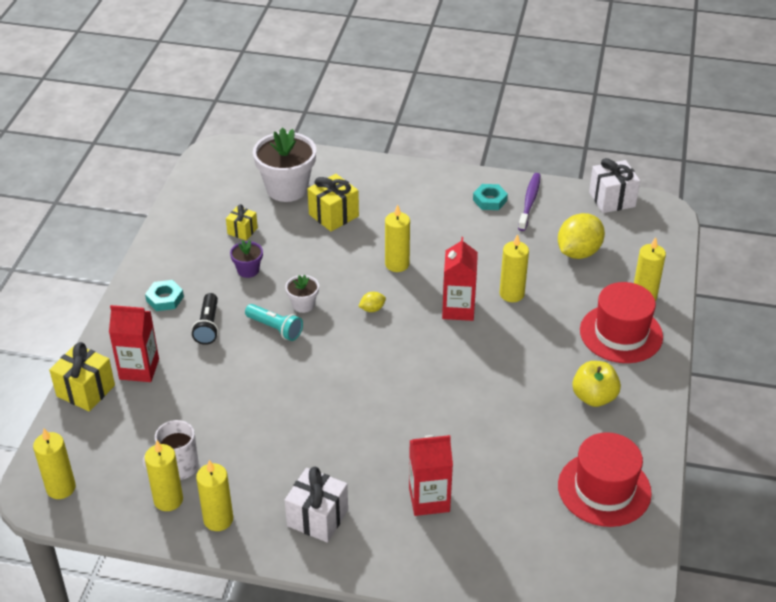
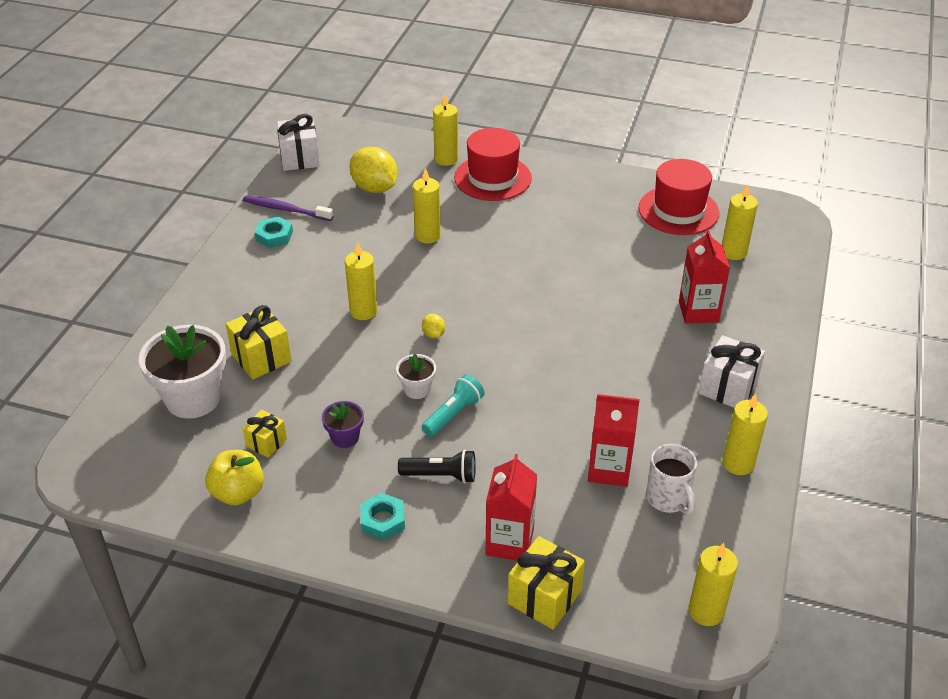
camera: 85 degrees left, 0 degrees up
yellow candle [145,441,183,511] -> yellow candle moved to [722,184,758,260]
red carton [442,237,478,321] -> red carton moved to [588,394,640,487]
yellow apple [572,361,621,407] -> yellow apple moved to [205,450,264,506]

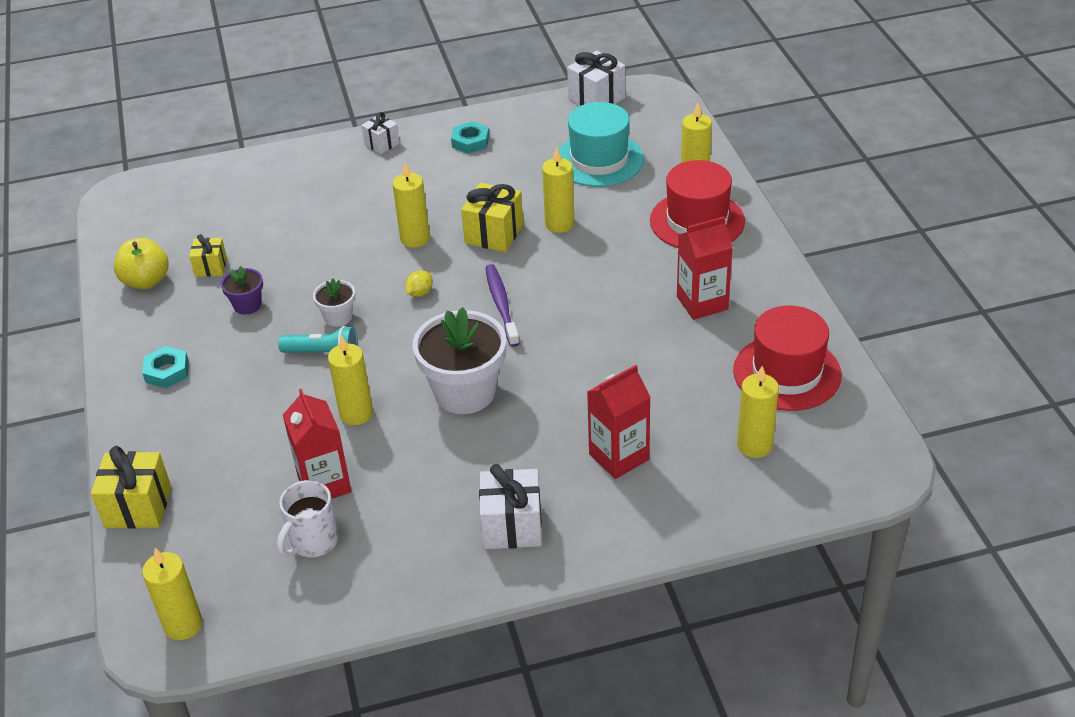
camera: 60 degrees right, 0 degrees up
white flower pot [139,325,226,419] -> white flower pot moved to [413,307,506,414]
yellow gift [226,305,292,380] -> yellow gift moved to [461,183,523,252]
purple toothbrush [243,196,333,221] -> purple toothbrush moved to [485,264,520,347]
yellow lemon [349,147,398,193] -> turquoise hat [558,102,644,187]
black flashlight [398,450,476,483] -> none
red carton [486,454,537,561] -> red carton moved to [677,216,733,320]
yellow candle [722,393,768,475] -> yellow candle moved to [328,335,373,425]
none -> white gift [361,112,400,154]

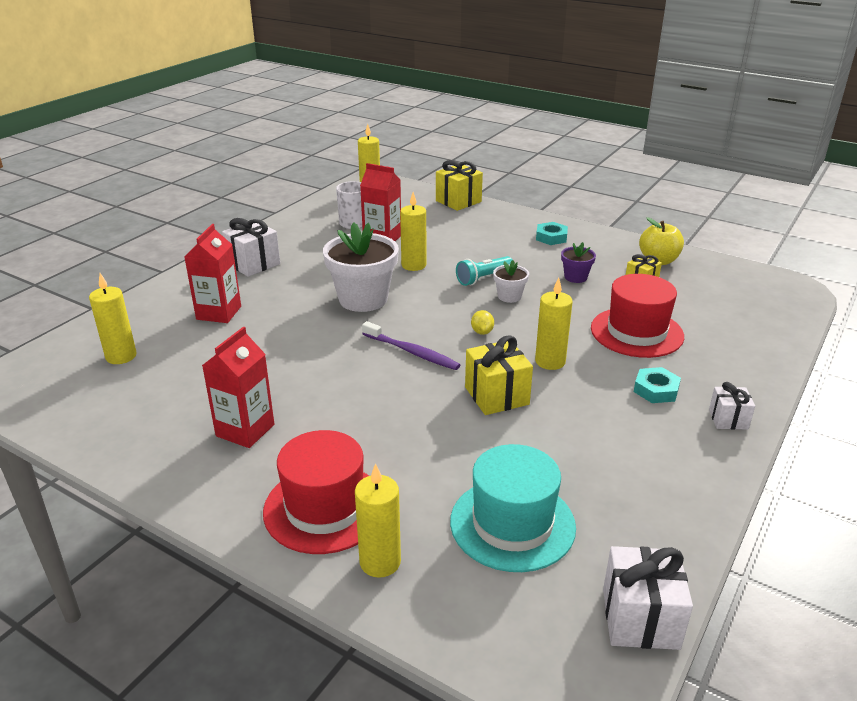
camera: 135 degrees right, 10 degrees down
turquoise nut [451,121,489,154] -> turquoise nut moved to [634,367,681,403]
yellow candle [542,147,575,233] -> none
red hat [733,305,842,411] -> red hat moved to [591,274,684,358]

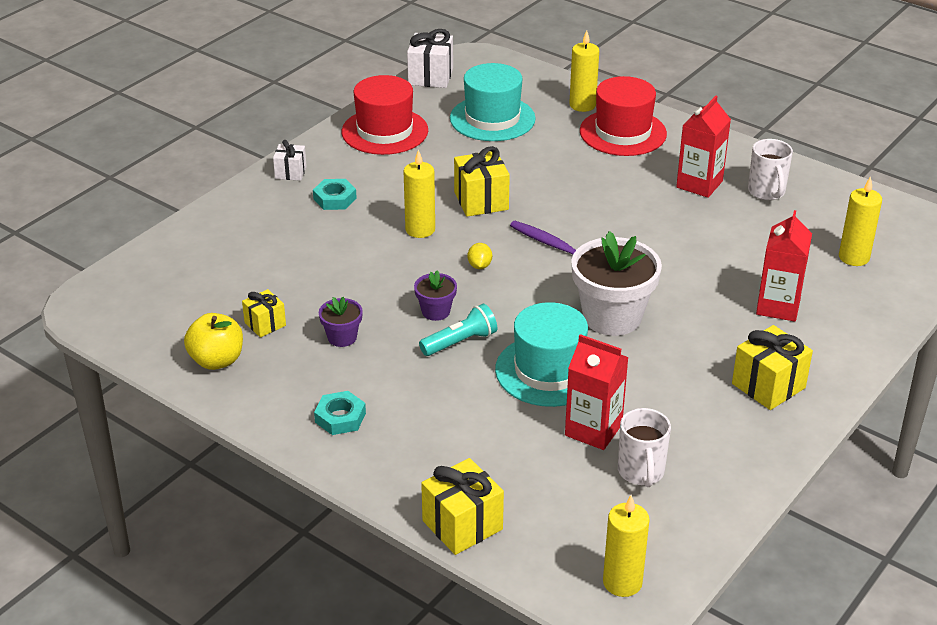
camera: 175 degrees left, 5 degrees up
white gift [222,218,280,277] -> yellow gift [732,325,813,410]
yellow candle [400,192,426,271] -> turquoise hat [495,302,588,407]
white flower pot [493,260,529,303] -> purple flower pot [414,270,457,321]
red hat [591,274,684,358] -> red hat moved to [342,75,428,155]
none -> white mug [748,139,793,200]

